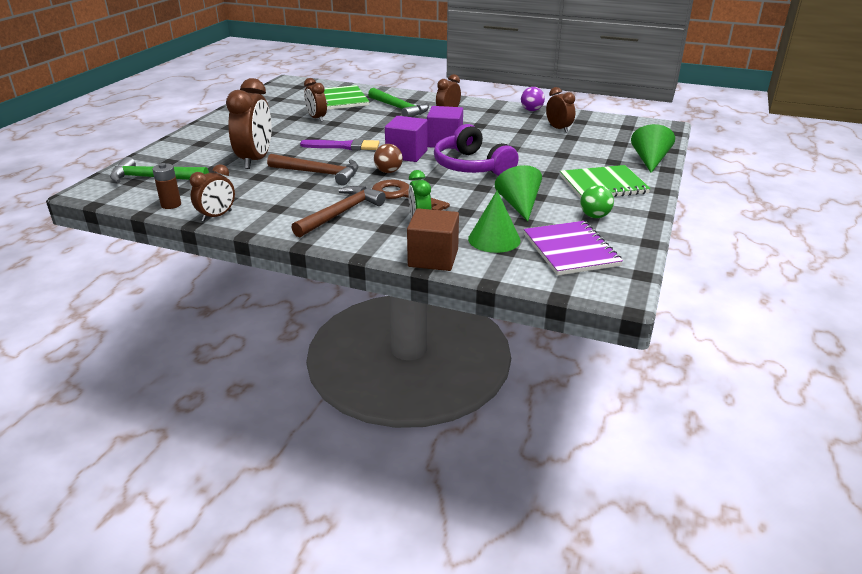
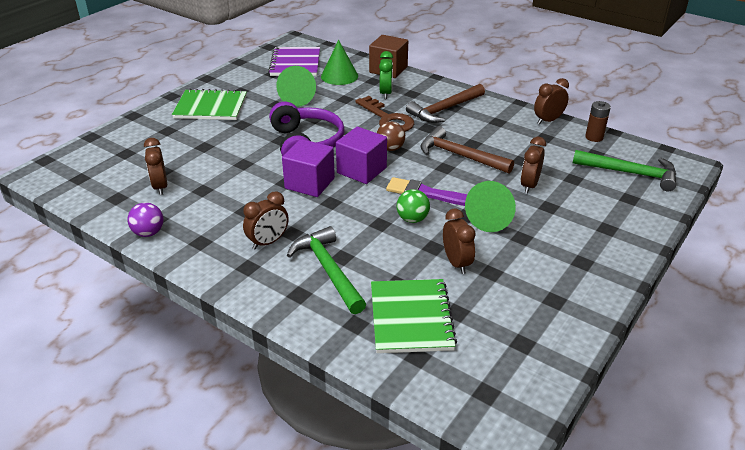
camera: 165 degrees left, 5 degrees up
brown clock [226,78,272,169] -> brown clock [521,137,546,193], size x0.57
green ball [580,185,614,218] -> green ball moved to [397,189,430,223]
green cone [631,124,675,173] -> green cone moved to [465,181,516,232]

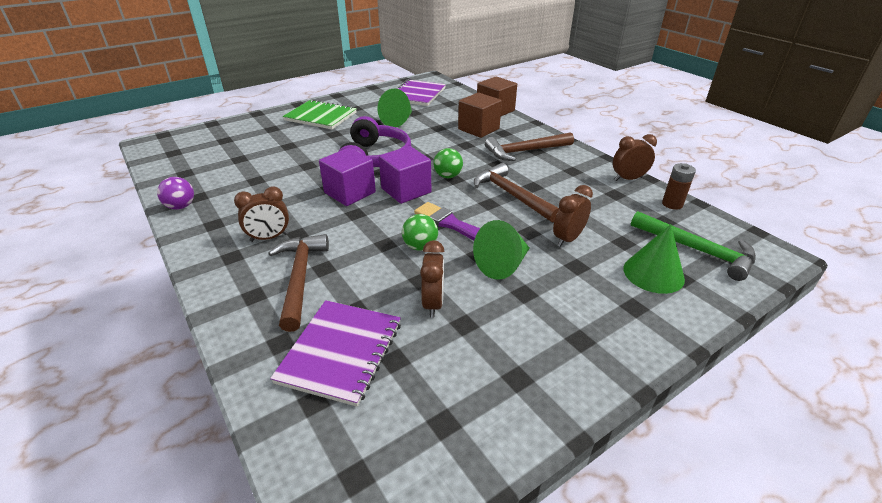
camera: 20 degrees right, 0 degrees up
brown clock [144,138,167,195] -> none
green hammer [287,226,366,314] -> brown hammer [268,234,329,332]
green cone [321,40,358,85] -> green cone moved to [624,224,685,294]
brown key [355,96,414,132] -> none
green notebook [371,279,457,353] -> purple notebook [270,300,401,407]
brown ball [377,122,405,151] -> green ball [433,148,463,178]
green clock [379,51,393,99] -> brown cube [458,92,502,138]

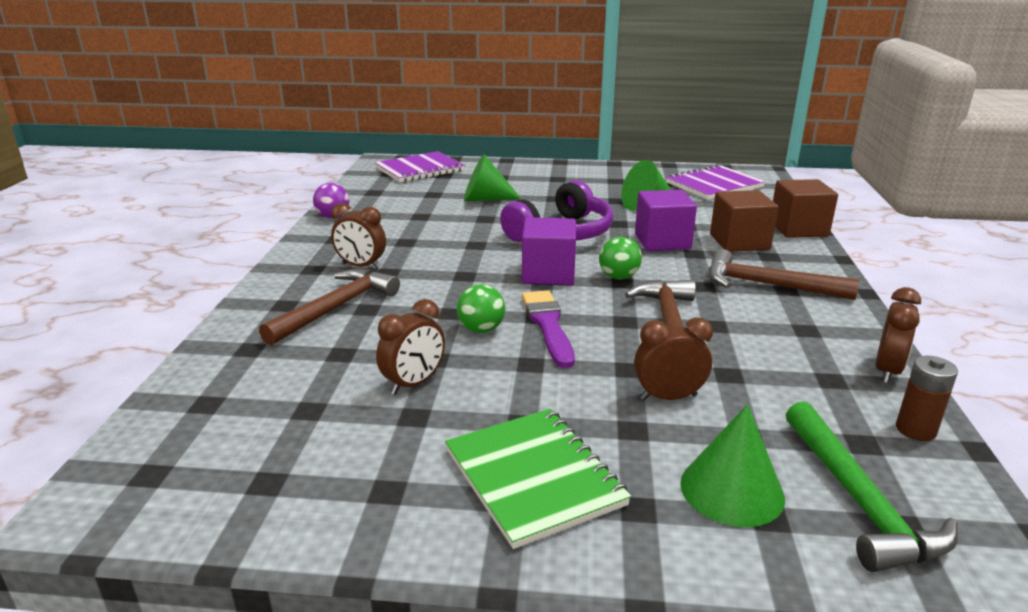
camera: 40 degrees right, 10 degrees down
purple notebook [270,300,401,407] -> purple notebook moved to [375,151,465,183]
green notebook [283,99,357,129] -> green notebook moved to [445,409,631,549]
purple cube [319,148,376,206] -> purple cube moved to [635,190,697,251]
green cone [473,220,530,280] -> green cone moved to [464,154,521,202]
brown clock [613,134,657,181] -> brown clock turned 90 degrees clockwise [876,287,921,383]

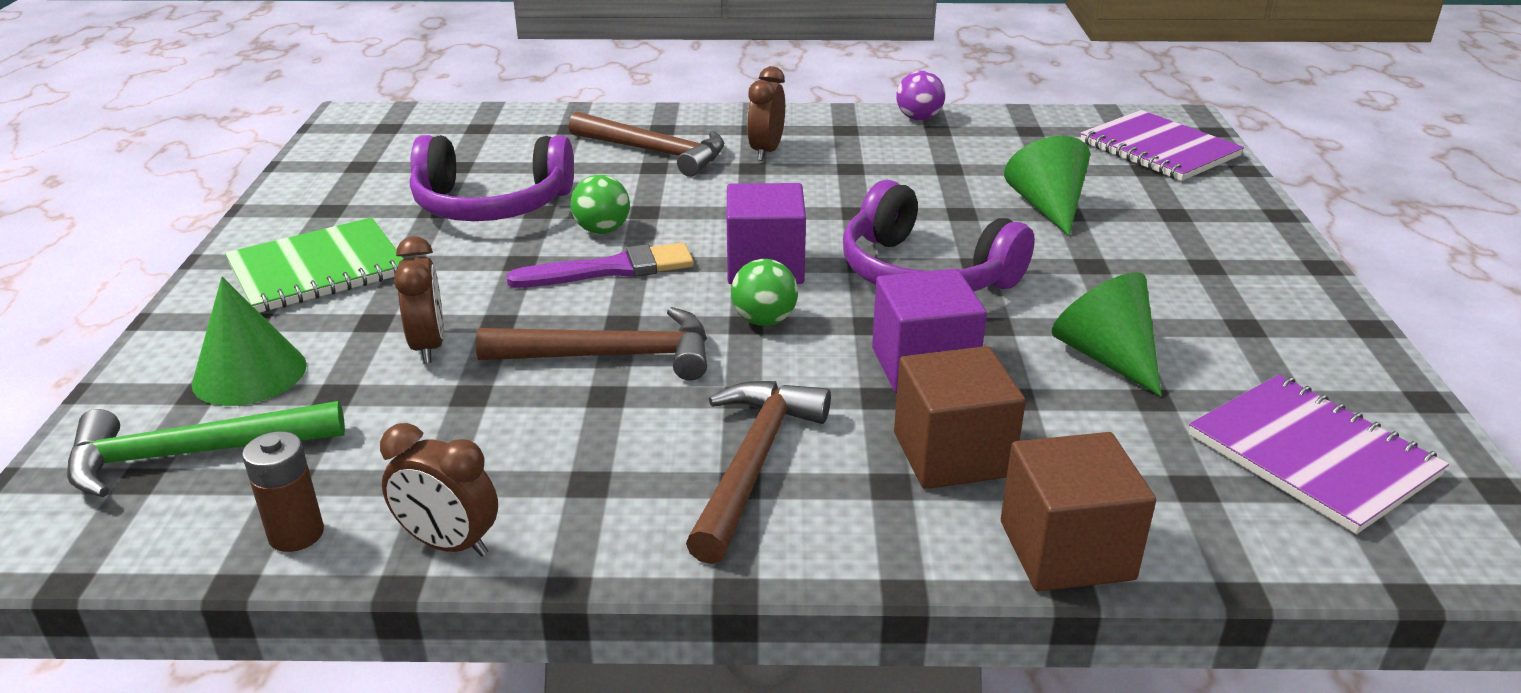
camera: 85 degrees right, 5 degrees up
brown clock [376,299,445,395] -> purple headphones [410,135,574,221]

